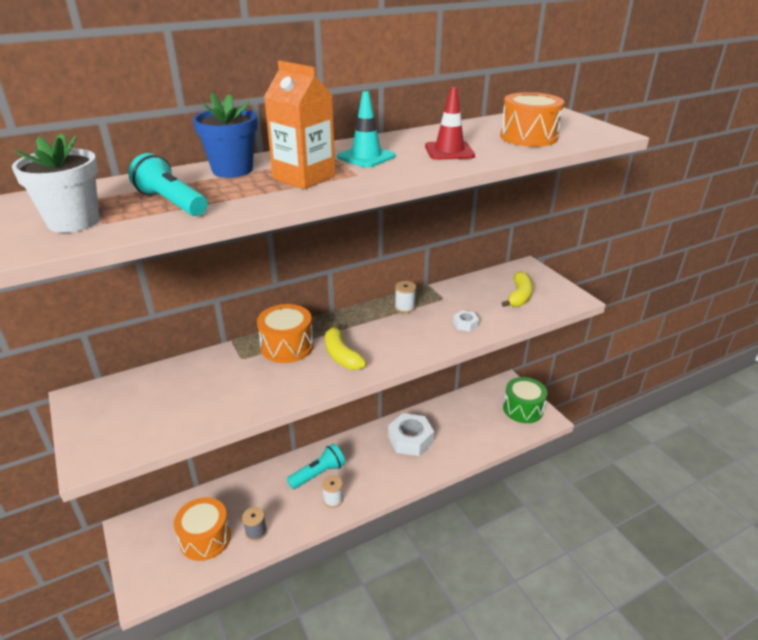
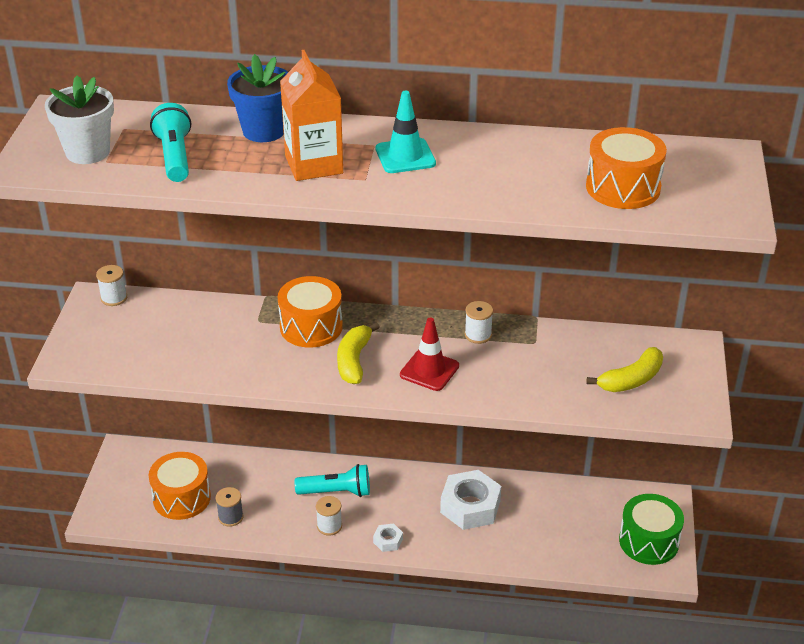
camera: 35 degrees right, 5 degrees up
red traffic cone [425,87,475,160] -> red traffic cone moved to [400,317,459,391]
white nut [453,310,479,332] -> white nut moved to [373,524,403,552]
none -> white spool [96,265,127,306]

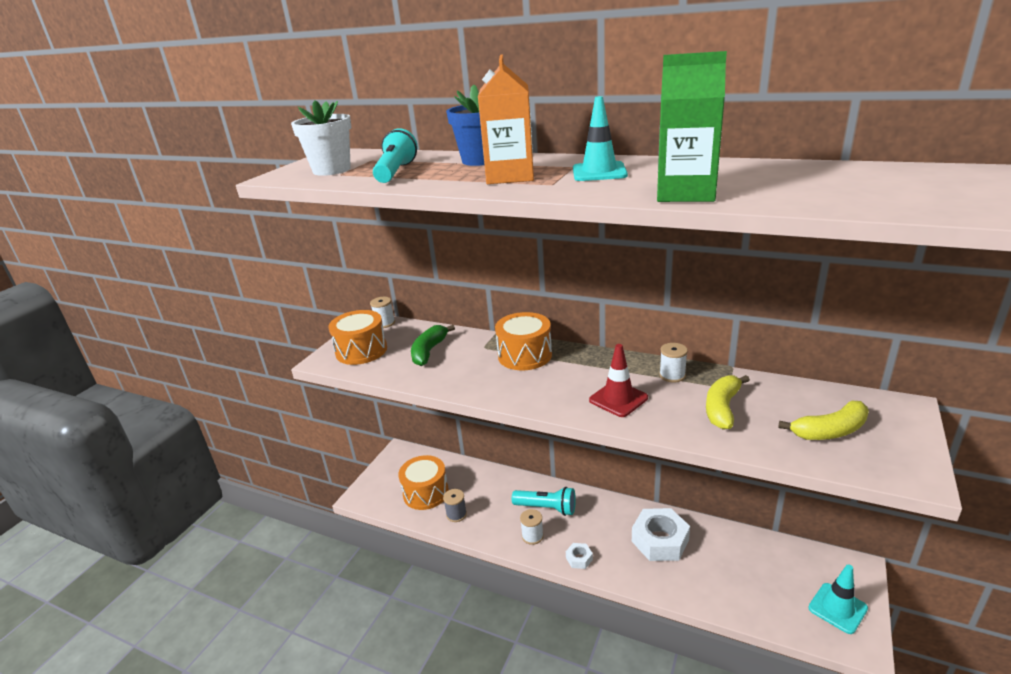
camera: 20 degrees right, 10 degrees down
yellow banana [337,322,380,384] -> yellow banana moved to [706,375,750,430]
orange drum [586,127,667,209] -> orange drum moved to [328,310,387,365]
green drum [619,494,684,565] -> turquoise traffic cone [808,565,868,634]
none -> green banana [411,325,455,366]
none -> green carton [657,51,727,202]

